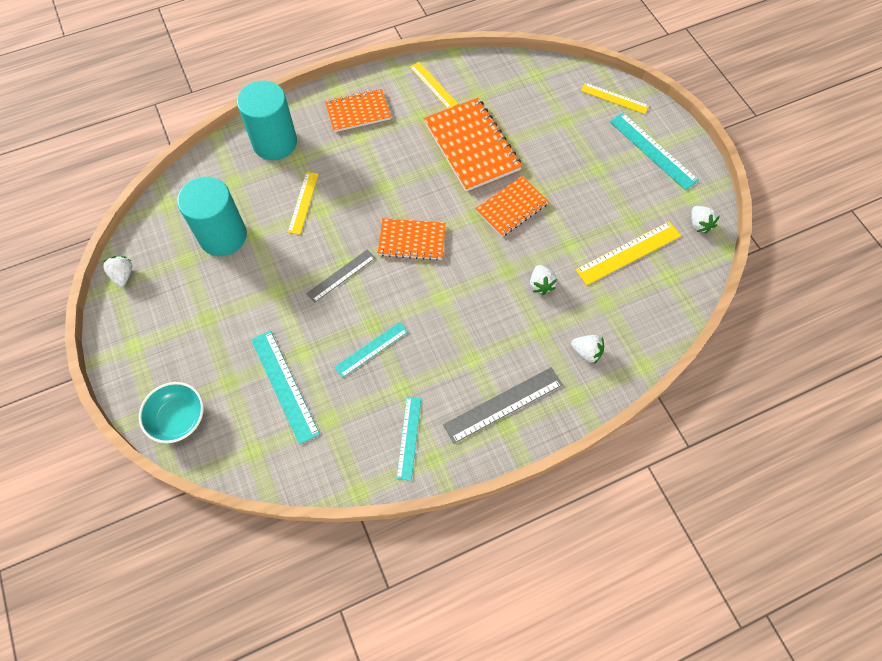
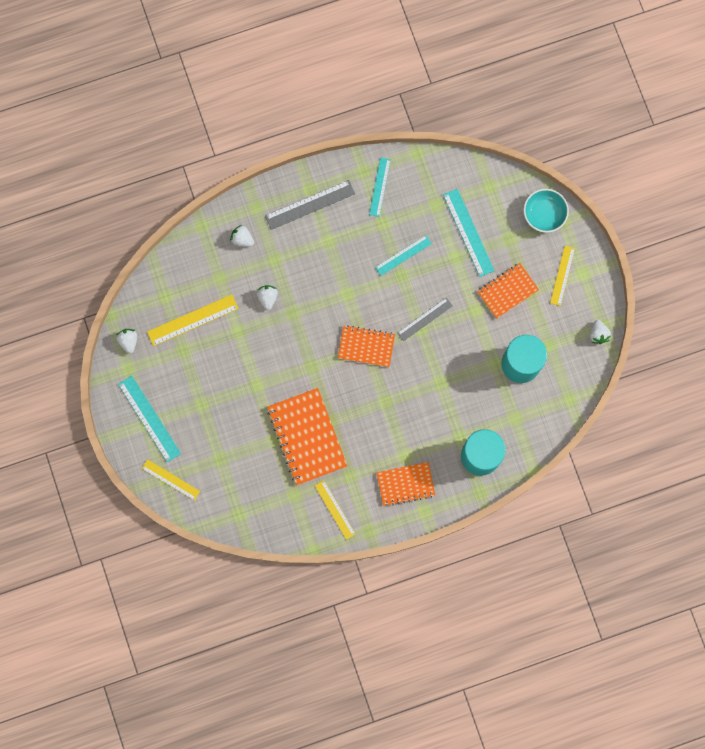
camera: 175 degrees left, 15 degrees up
yellow ruler [288,172,319,234] -> yellow ruler moved to [550,246,575,306]
orange notebook [475,176,549,237] -> orange notebook moved to [477,263,539,319]

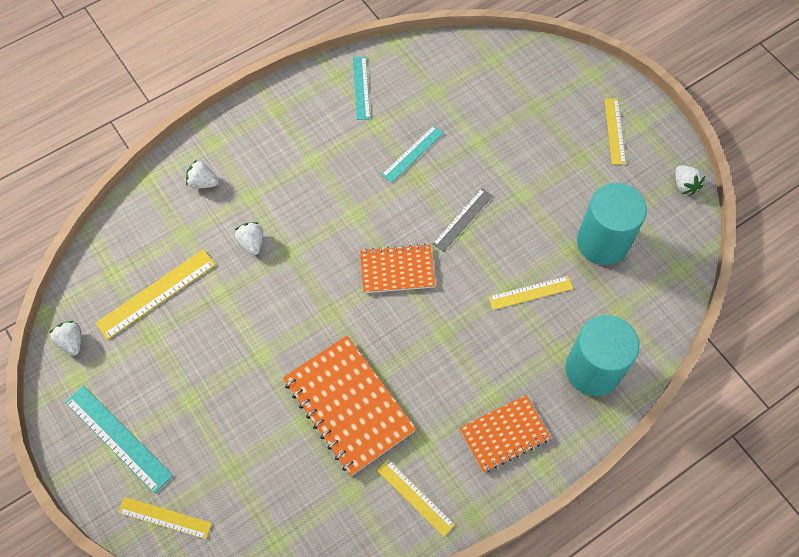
camera: 15 degrees left, 15 degrees down
grey ruler [265,180,355,230] -> none
turquoise ruler [443,189,495,277] -> none
orange notebook [477,263,539,319] -> none
turquoise bowl [523,189,569,233] -> none
none -> yellow ruler [489,276,573,310]

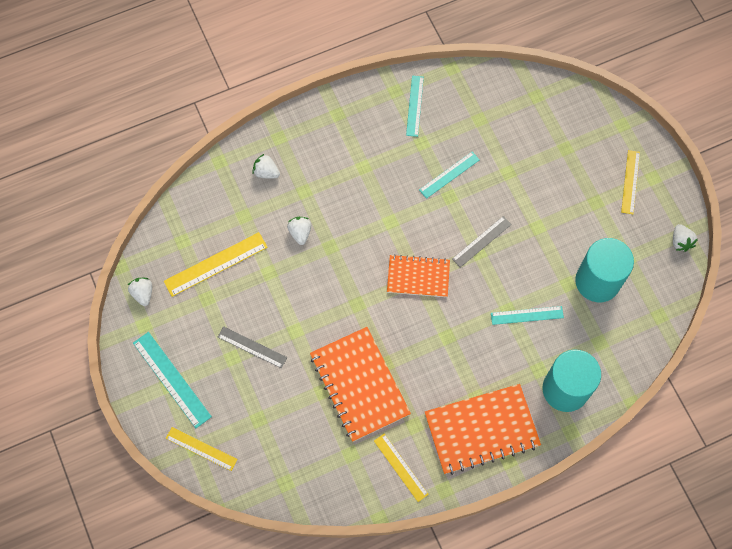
camera: 10 degrees right, 5 degrees up
orange notebook [459,395,551,472] -> orange notebook [425,384,541,475], size x1.59
yellow ruler [489,276,573,310] -> turquoise ruler [491,306,564,325]
none -> grey ruler [218,326,287,368]

